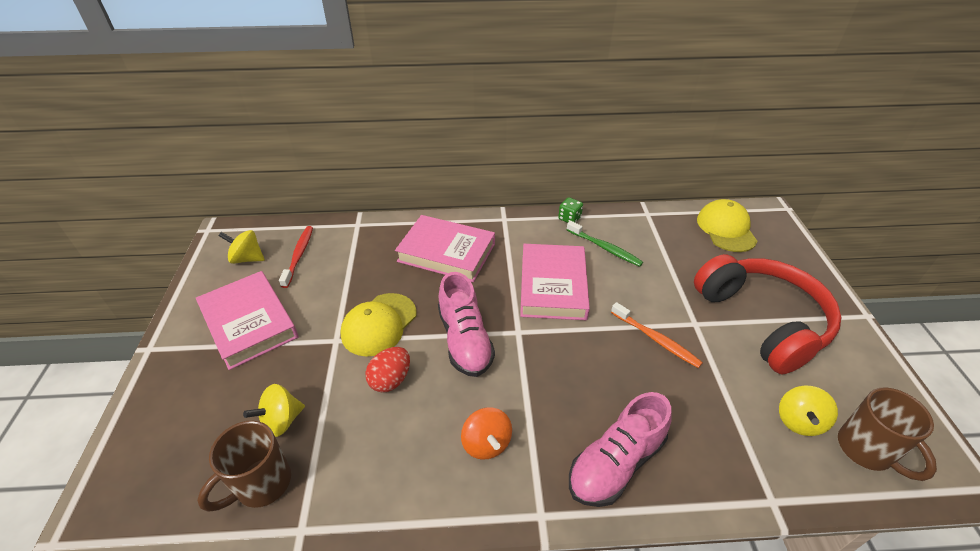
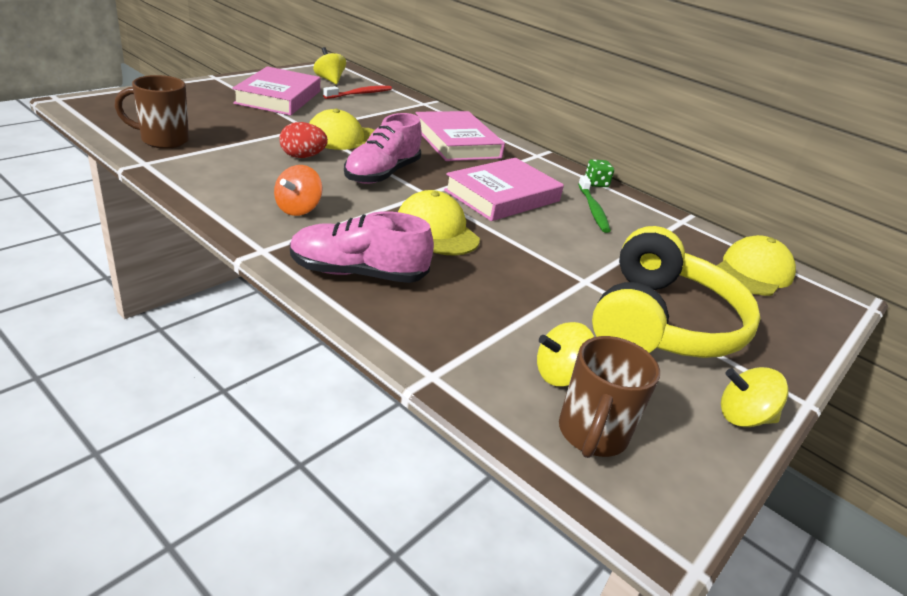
camera: 40 degrees right, 10 degrees down
yellow spinning top [243,384,305,437] -> yellow spinning top moved to [721,367,788,427]
orange toothbrush [611,302,703,368] -> none
red headphones [694,254,842,374] -> yellow headphones [592,226,761,358]
none -> yellow cap [398,190,480,256]

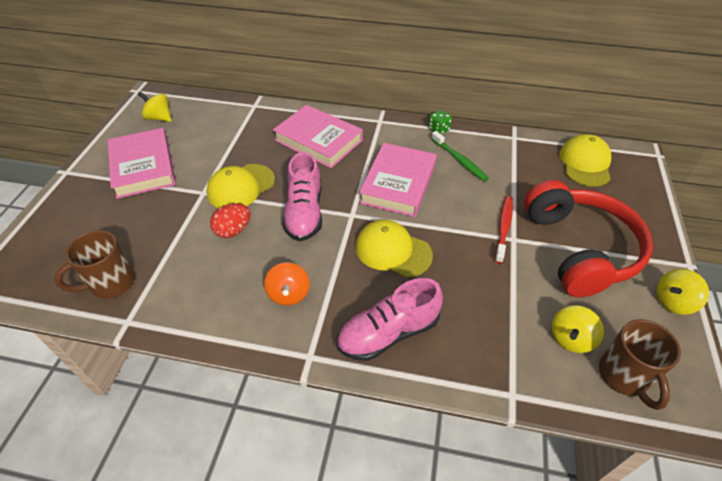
camera: 25 degrees left, 15 degrees up
red toothbrush [323,86,392,99] -> red toothbrush moved to [495,196,513,264]
yellow headphones [592,226,761,358] -> red headphones [524,180,653,297]

